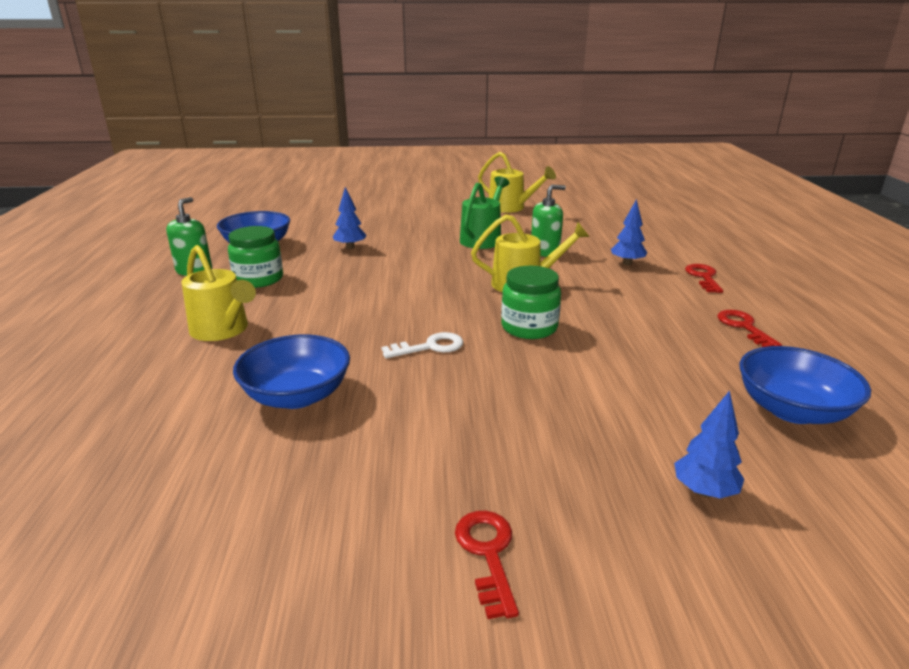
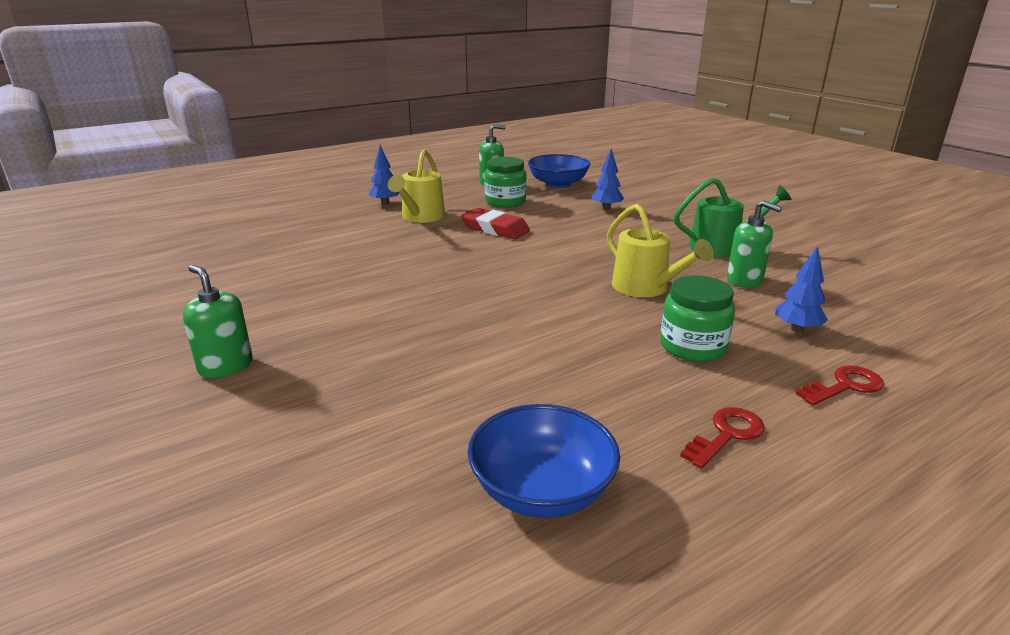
camera: 60 degrees right, 0 degrees up
blue bowl [233,334,350,409] -> none
white key [381,332,463,358] -> none
red key [455,511,519,619] -> green soap dispenser [183,265,253,378]
yellow watering can [478,152,556,213] -> none
green jar [501,266,561,339] -> green jar moved to [660,275,735,362]
blue tree [674,391,744,499] -> blue tree moved to [369,145,399,205]
none -> red eraser [461,208,530,239]

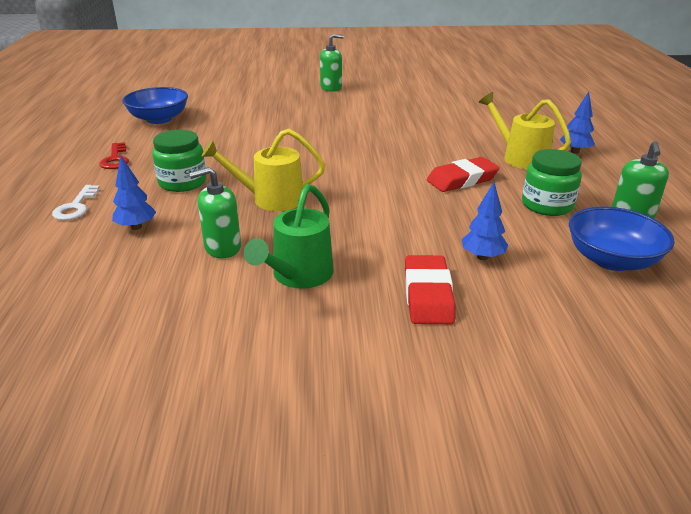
camera: 120 degrees right, 5 degrees up
red key [796,366,884,406] -> white key [52,185,100,220]
none -> red eraser [405,255,455,324]

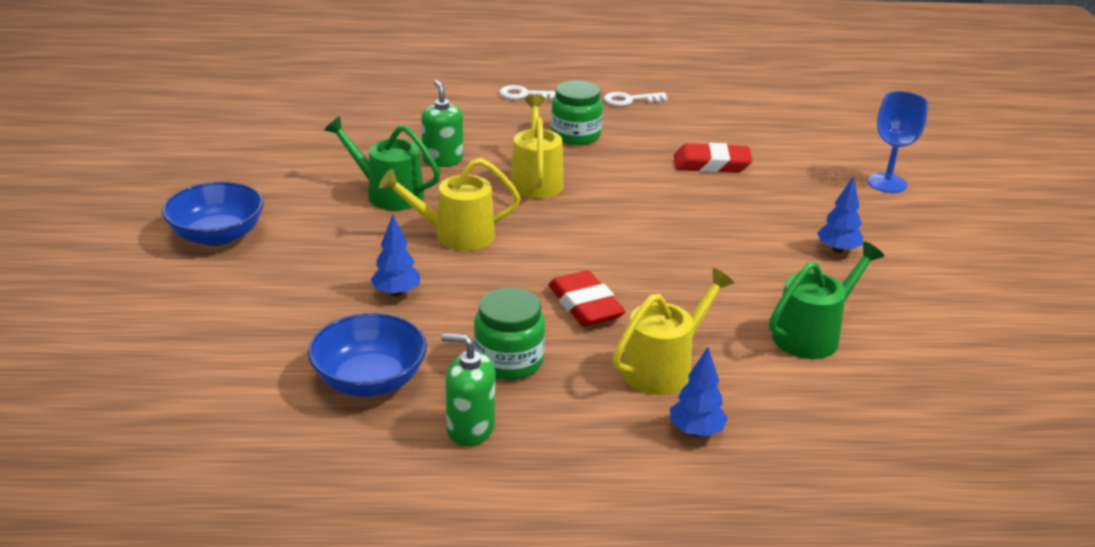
camera: 90 degrees right, 0 degrees up
red key [99,142,129,169] -> white key [604,92,668,106]
blue tree [112,156,156,230] -> blue tree moved to [817,177,863,253]
blue bowl [122,87,188,124] -> blue bowl moved to [162,182,264,246]
green soap dispenser [320,34,344,92] -> none
red eraser [405,255,455,324] -> red eraser moved to [674,143,753,172]
none -> yellow watering can [379,158,520,251]
none -> green watering can [769,241,884,359]
none -> blue goblet [868,91,928,193]

